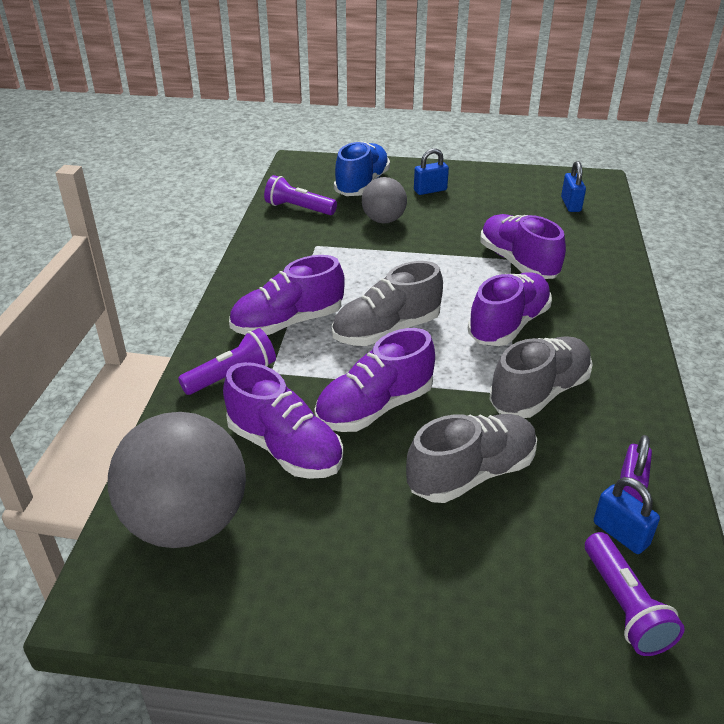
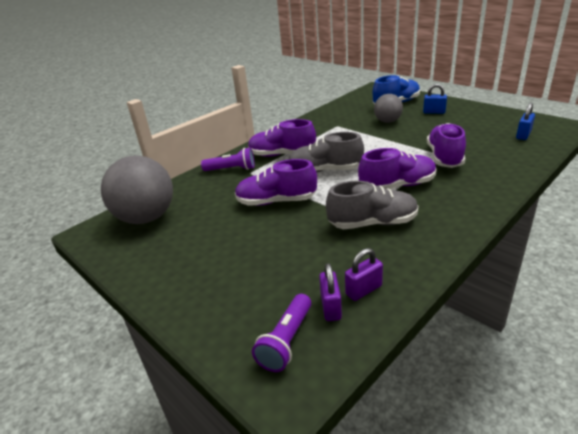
camera: 40 degrees right, 5 degrees down
purple shoe [223,362,343,479] -> none
purple flashlight [264,175,337,215] -> none
grey shoe [406,414,537,503] -> none
blue padlock [594,477,660,554] -> purple padlock [319,263,342,321]

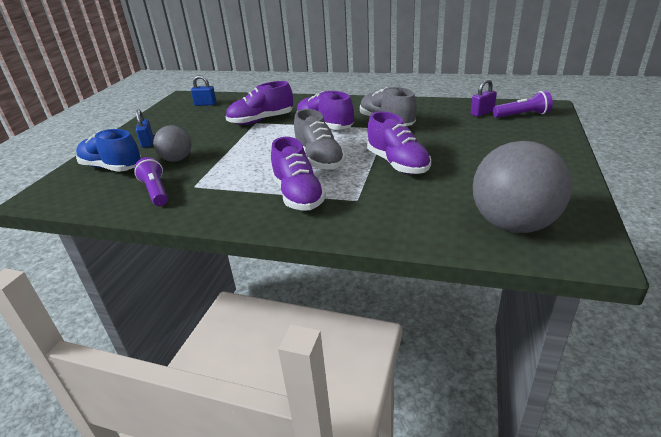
camera: 120 degrees left, 0 degrees up
purple flashlight [201,148,255,171] -> purple flashlight moved to [134,157,168,206]
purple padlock [345,248,383,301] -> none

